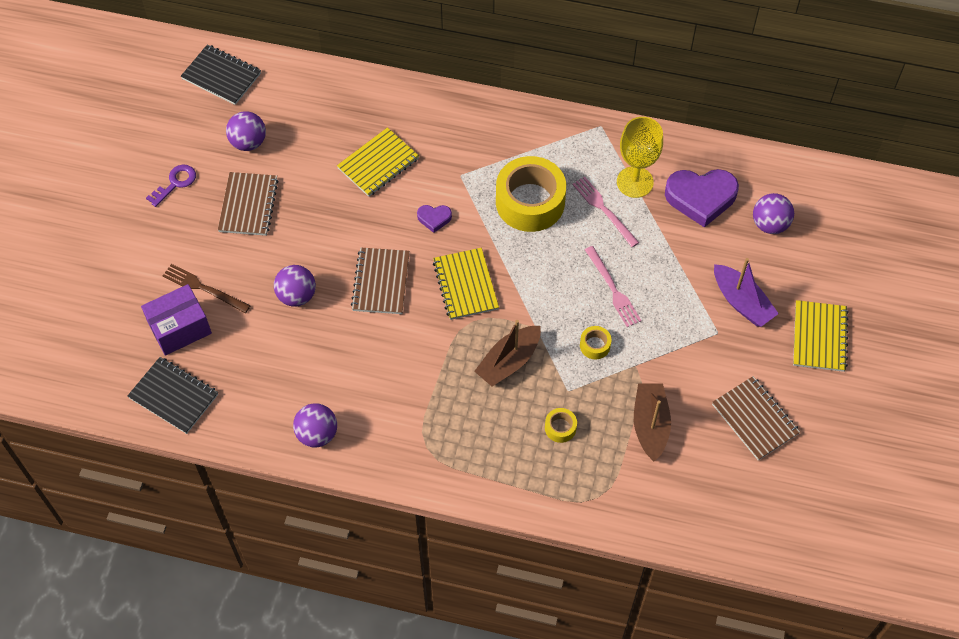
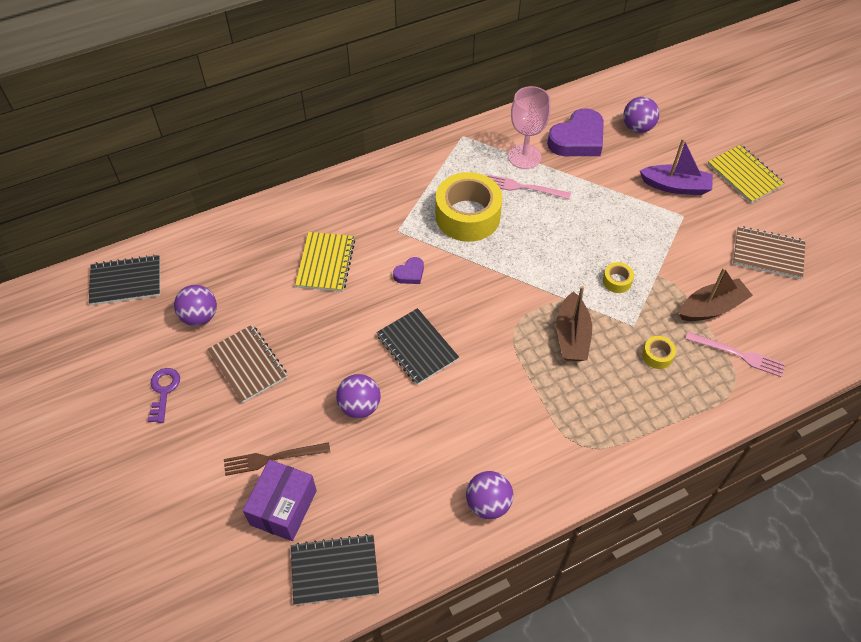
camera: 40 degrees left, 5 degrees down
brown notebook [351,248,410,314] -> black notebook [376,308,459,385]
yellow notebook [433,248,499,320] -> none
pink fork [585,246,642,327] -> pink fork moved to [686,332,785,377]
yellow goblet [617,117,663,198] -> pink goblet [508,86,551,169]
brown boat [634,383,671,462] -> brown boat turned 105 degrees clockwise [679,267,753,321]

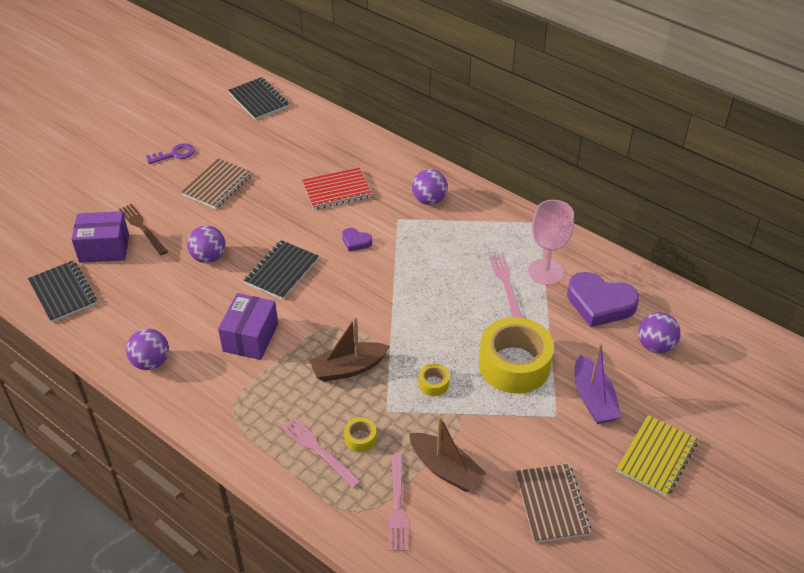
camera: 65 degrees right, 10 degrees down
purple ball [174,285,217,326] -> purple ball moved to [412,169,448,205]
yellow notebook [295,232,355,292] -> red notebook [302,168,372,210]
yellow tape [436,172,502,242] -> yellow tape moved to [479,317,554,394]
none -> purple box [218,293,278,360]
none -> pink fork [282,418,361,488]

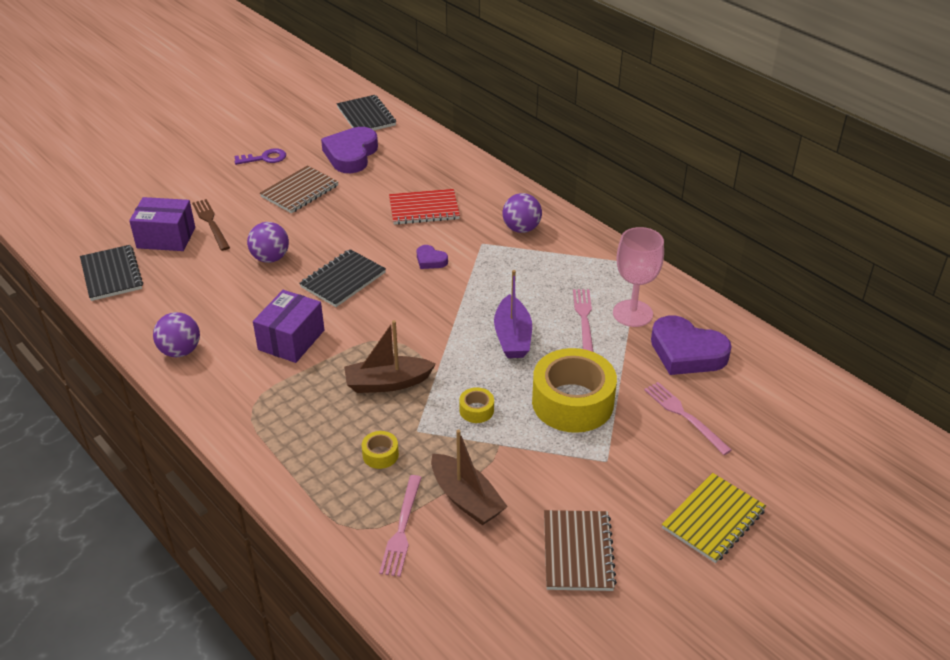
camera: 10 degrees right, 5 degrees down
pink fork [282,418,361,488] -> pink fork moved to [644,382,732,455]
purple boat [574,343,622,424] -> purple boat moved to [494,270,532,358]
purple ball [638,312,681,353] -> none
none -> purple heart [321,127,378,173]

